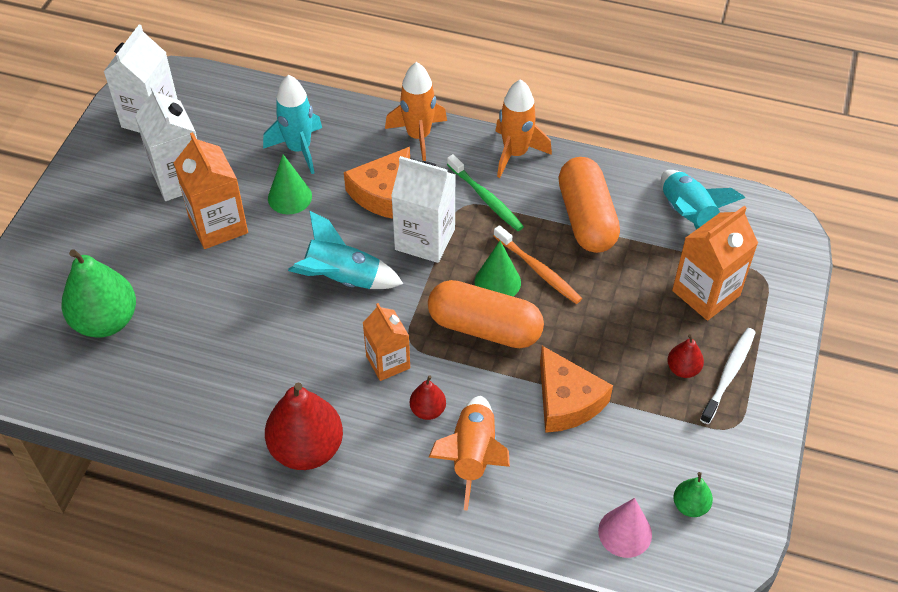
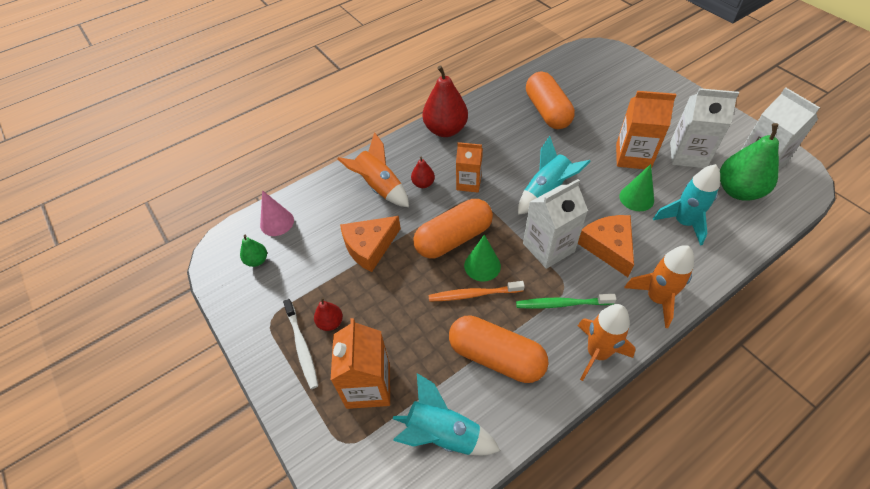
camera: 130 degrees right, 0 degrees up
green pear [61,249,136,338] -> green pear moved to [720,123,779,201]
orange cheese [540,346,613,433] -> orange cheese turned 45 degrees counterclockwise [340,216,401,272]
none -> orange capsule [526,71,575,129]

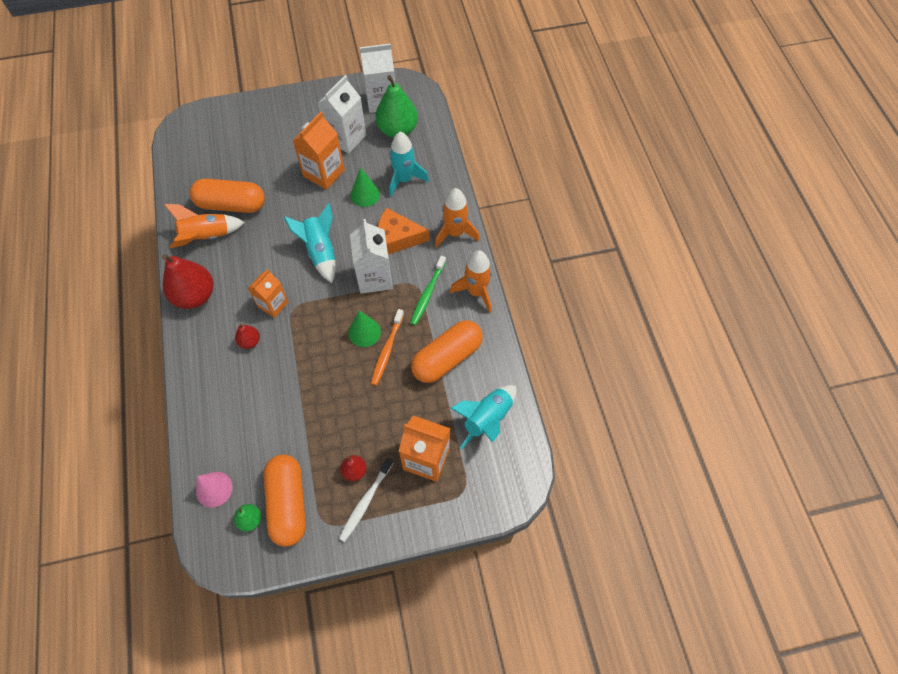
camera: 70 degrees left, 10 degrees up
white toothbrush [283,299,318,389] -> white toothbrush turned 120 degrees clockwise [339,457,394,542]
orange rocket [337,132,409,207] -> orange rocket moved to [164,204,245,248]
orange cheese [340,216,401,272] -> none
orange capsule [413,199,493,258] -> orange capsule moved to [263,454,306,547]

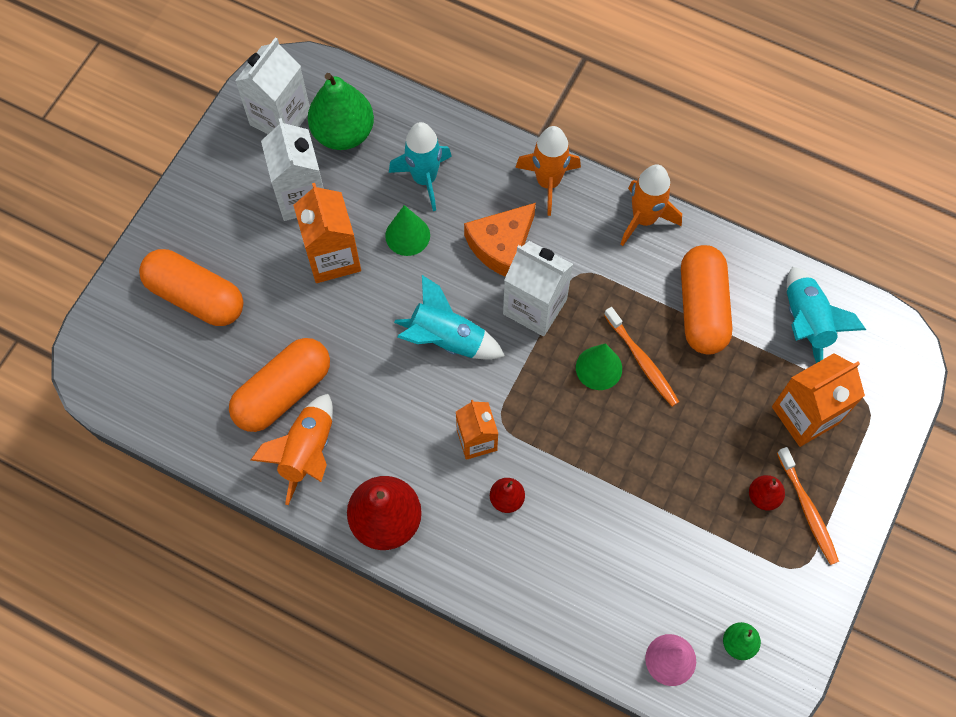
camera: 50 degrees left, 5 degrees up
orange capsule [263,454,306,547] -> orange capsule moved to [139,249,243,326]
white toothbrush [339,457,394,542] -> orange toothbrush [777,447,839,565]
green toothbrush [410,256,446,326] -> none

